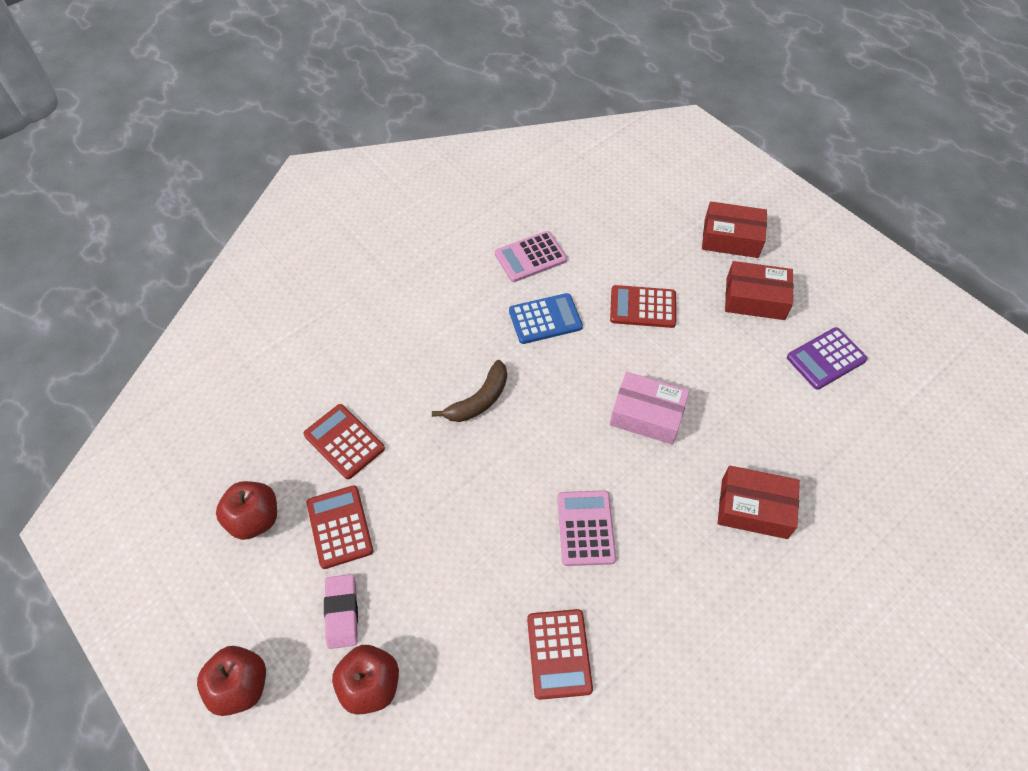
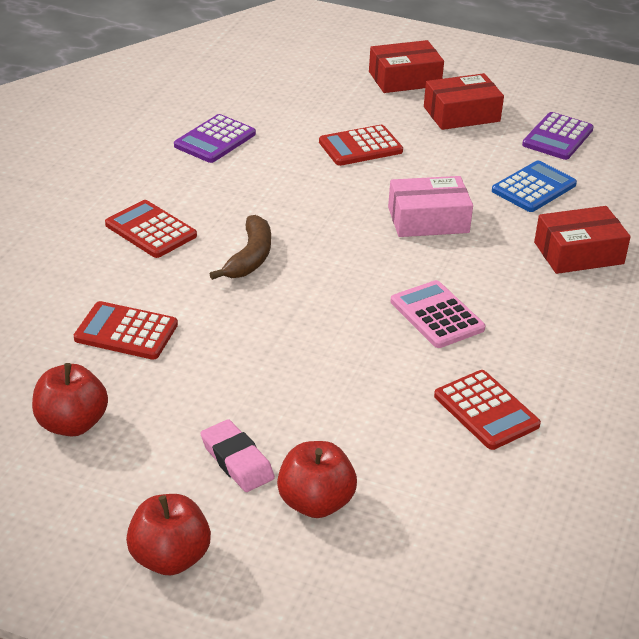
camera: 30 degrees left, 20 degrees down
red calculator [307,485,373,569] -> red calculator moved to [105,200,197,258]
pink calculator [495,231,567,282] -> purple calculator [174,114,256,163]
blue calculator [509,293,583,344] -> blue calculator moved to [492,161,577,212]

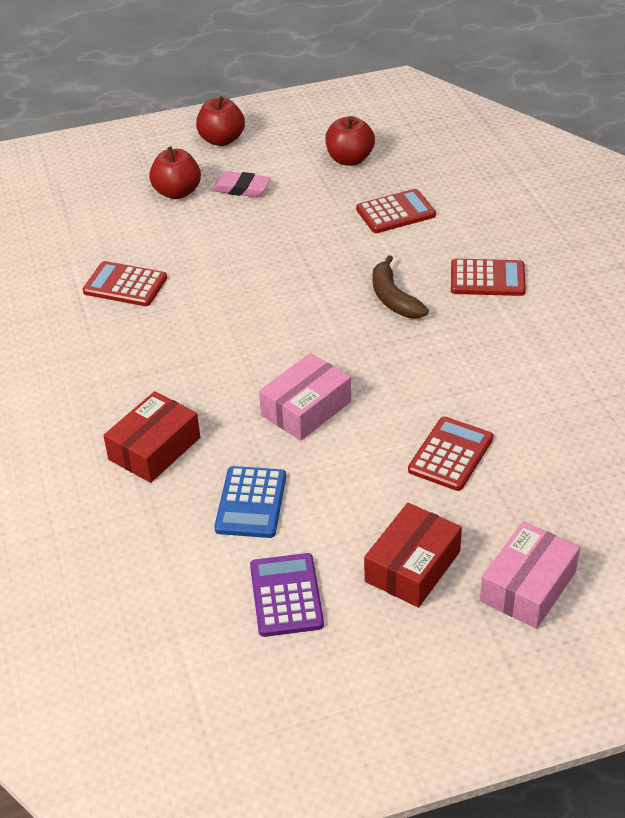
camera: 145 degrees right, 5 degrees up
purple calculator [174,114,256,163] -> none
red box [369,40,444,93] -> pink box [480,521,580,629]
pink calculator [390,280,485,348] -> none

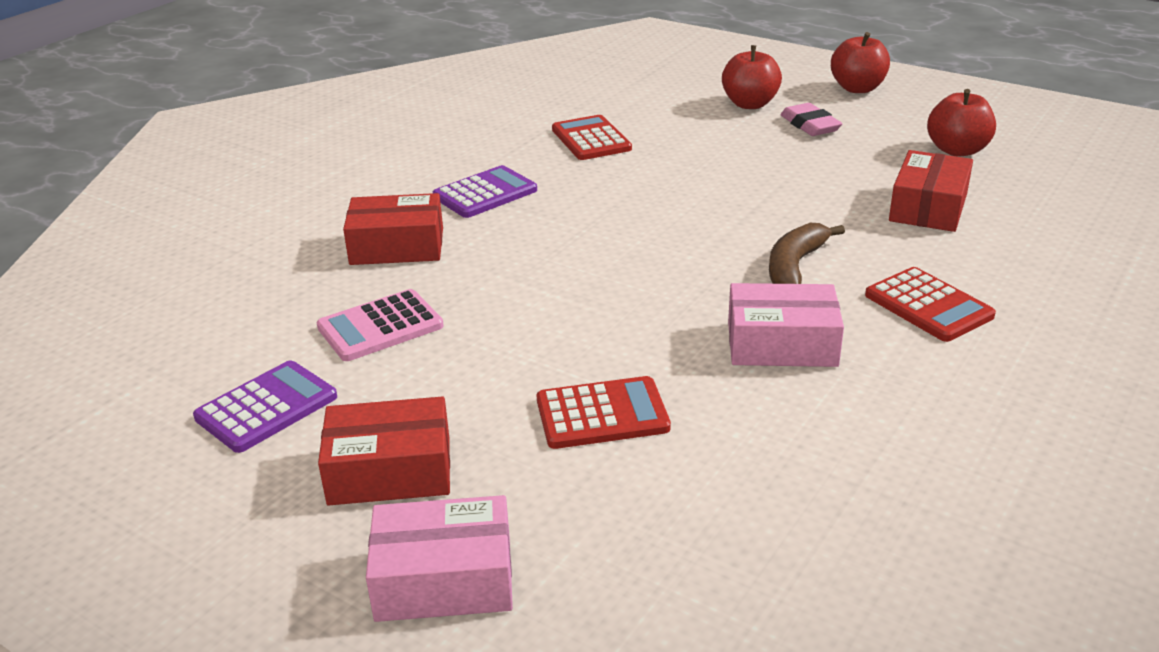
camera: 50 degrees right, 10 degrees down
blue calculator [214,466,286,538] -> pink calculator [317,289,444,361]
pink box [259,353,351,440] -> pink box moved to [728,283,844,367]
red calculator [356,189,436,233] -> red box [889,150,973,232]
none -> purple calculator [433,165,537,218]

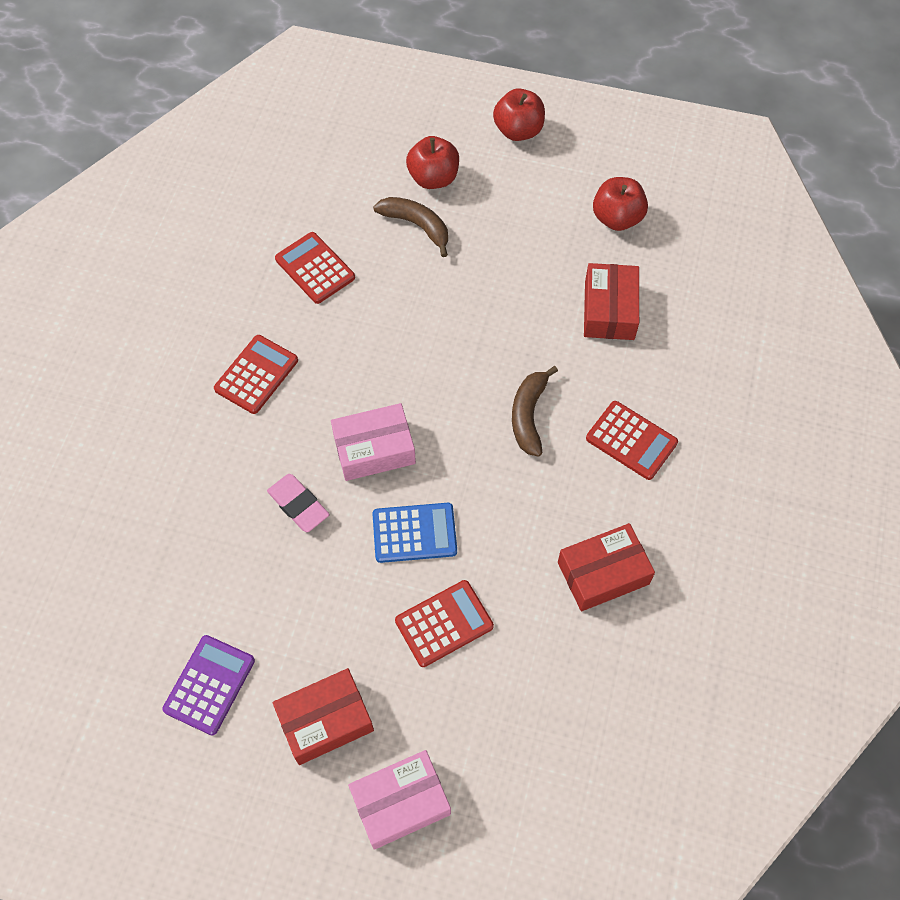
camera: 20 degrees left, 30 degrees up
pink calculator [317,289,444,361] -> none
red box [343,193,443,265] -> red box moved to [558,523,655,611]
purple calculator [433,165,537,218] -> red calculator [214,335,298,414]
pink box [728,283,844,367] -> pink box moved to [331,403,416,481]
pink eraser [780,103,842,136] -> pink eraser moved to [267,474,329,532]
none -> blue calculator [372,503,457,563]
none -> brown banana [373,197,448,257]

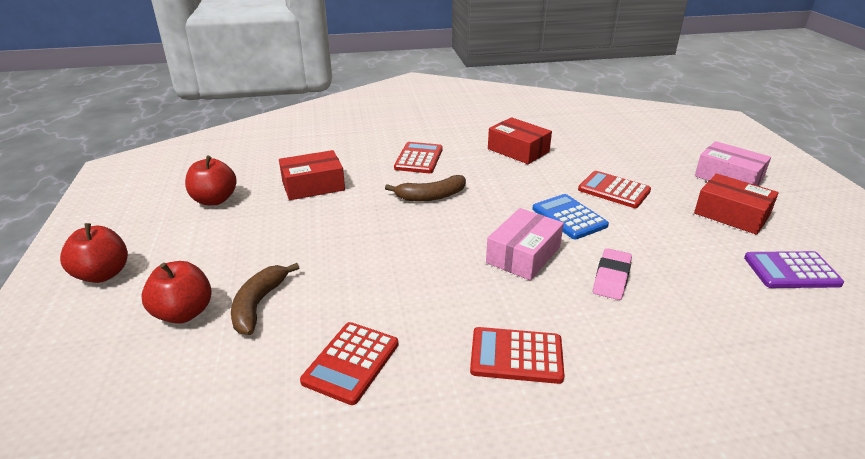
camera: 115 degrees left, 30 degrees down
pink box [331,403,416,481] -> pink box turned 75 degrees clockwise [486,208,564,280]

